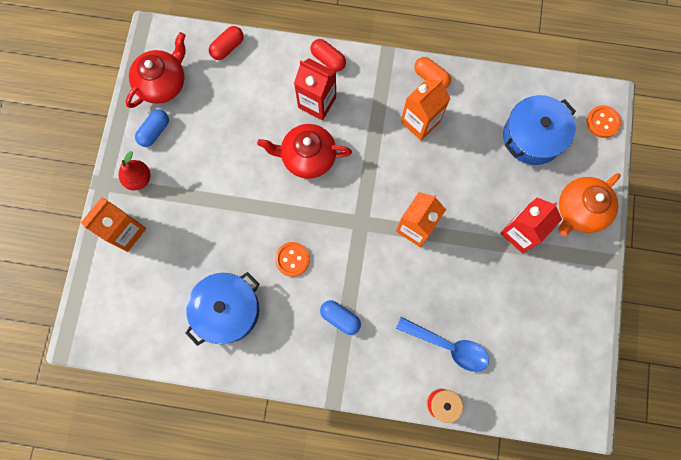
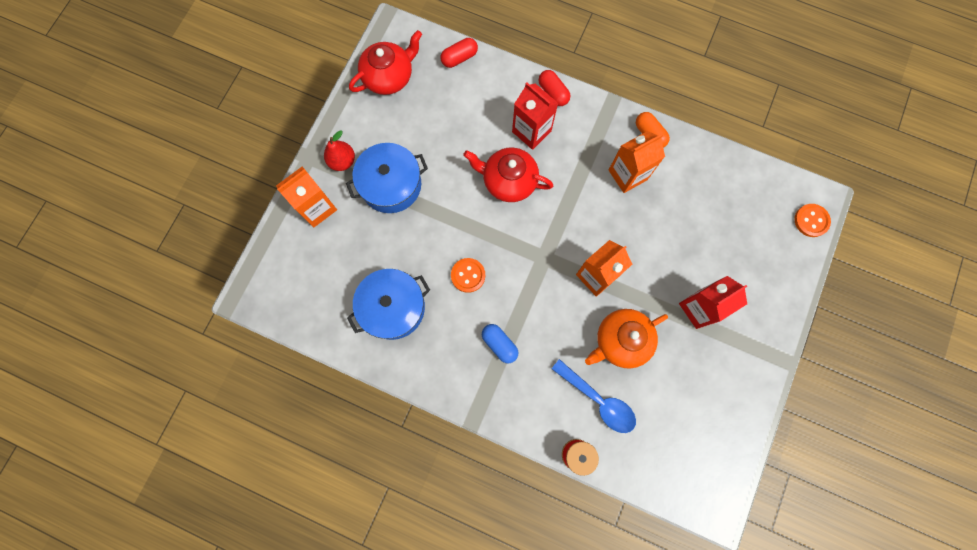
camera: 15 degrees right, 0 degrees up
blue capsule [135,109,169,147] -> none
blue pot [503,95,576,165] -> blue pot moved to [346,143,428,213]
orange teapot [558,173,621,237] -> orange teapot moved to [585,309,668,369]

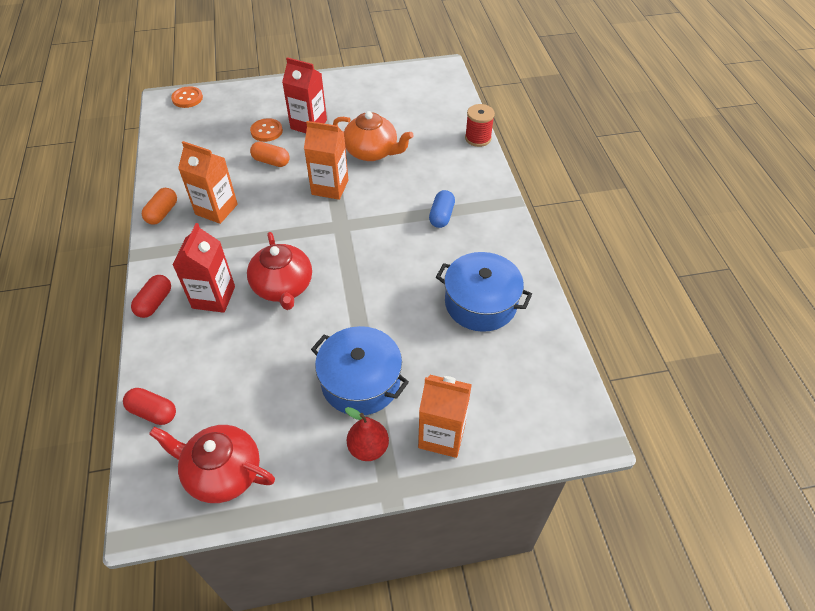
camera: 125 degrees left, 25 degrees down
orange button [451,258,485,293] -> orange button moved to [250,118,283,142]
blue spoon [552,359,636,433] -> none
none -> orange capsule [250,142,290,167]

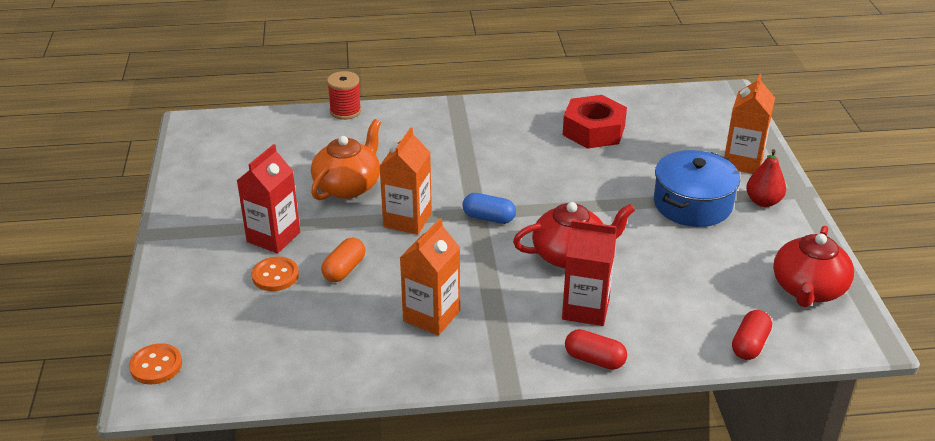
camera: 85 degrees left, 15 degrees down
orange capsule [142,188,177,225] -> none
blue capsule [429,190,455,228] -> blue capsule moved to [463,193,516,224]
blue pot [436,252,532,332] -> red nut [563,95,627,149]

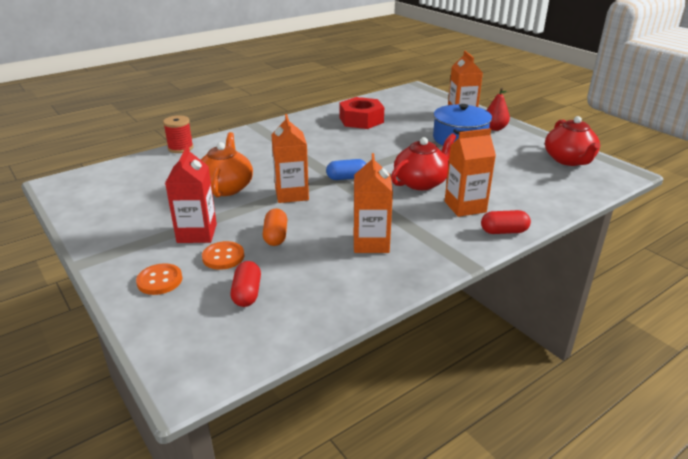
camera: 30 degrees left, 5 degrees down
orange button [129,343,182,384] -> orange button moved to [136,263,182,295]
red carton [562,220,616,326] -> orange carton [445,128,496,217]
red capsule [732,310,772,360] -> red capsule moved to [231,261,261,307]

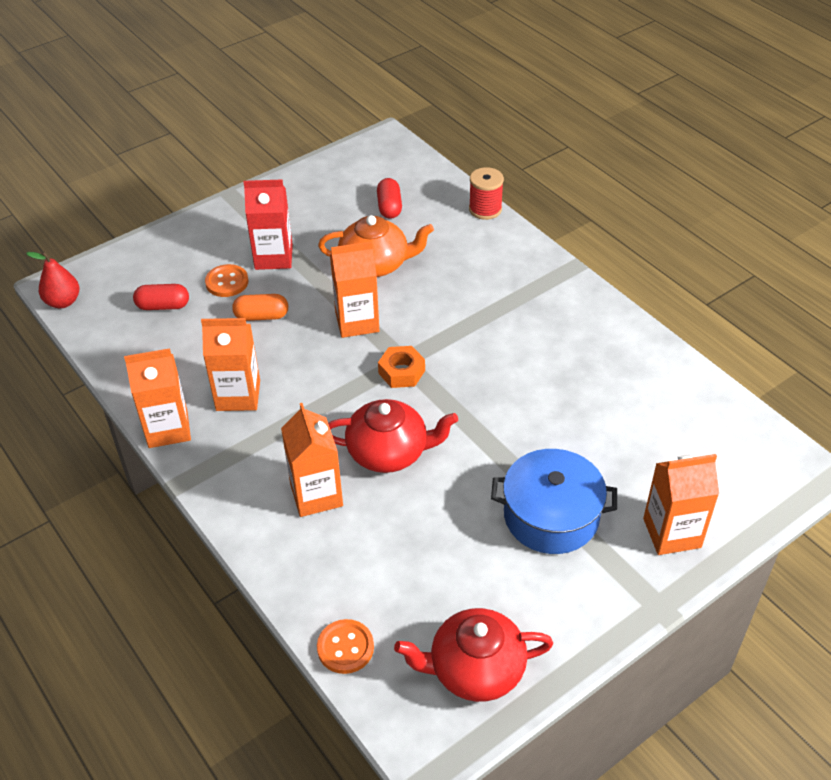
camera: 90 degrees right, 15 degrees up
orange button [136,263,182,295] -> orange button moved to [317,619,374,674]
blue capsule [326,159,366,180] -> orange nut [378,346,425,388]
red nut [339,97,384,129] -> none
red teapot [391,133,456,190] -> red teapot turned 45 degrees counterclockwise [328,399,458,473]
red capsule [481,210,531,234] -> red capsule moved to [377,178,402,219]
red pear [486,88,510,131] -> red pear moved to [26,252,79,308]
none -> orange carton [124,348,191,448]

